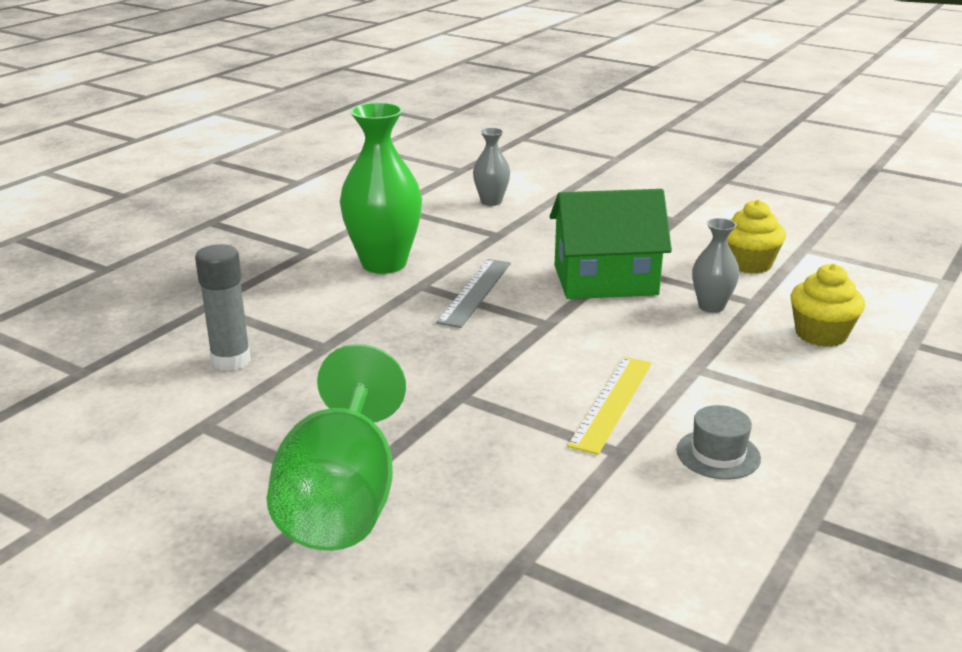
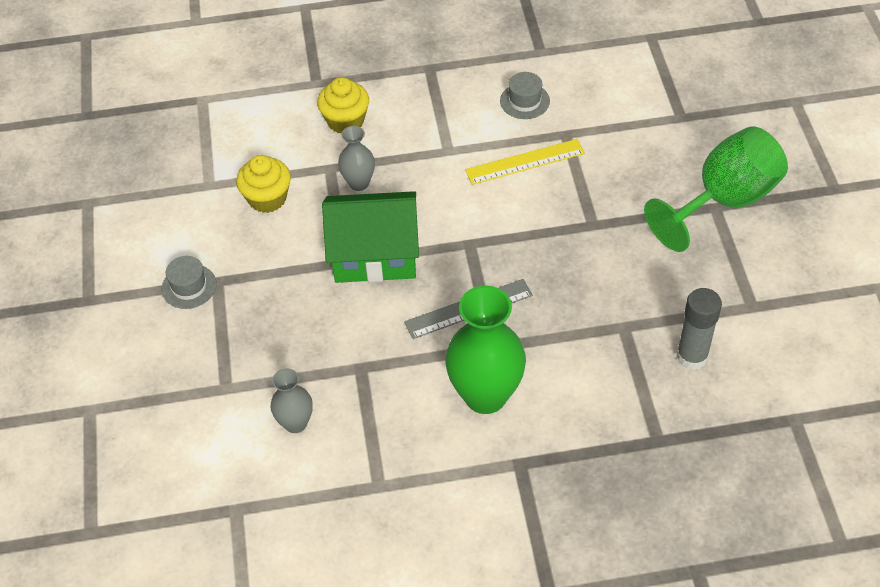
camera: 130 degrees left, 25 degrees up
green house [550,189,672,299] -> green house turned 45 degrees counterclockwise [322,191,419,283]
none -> grey hat [162,256,217,309]

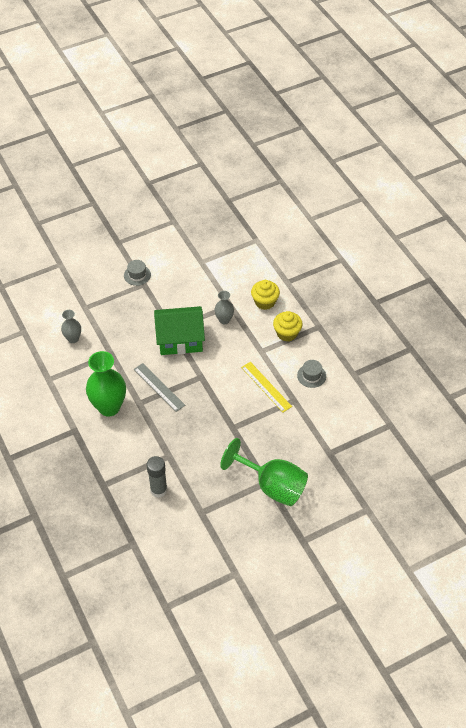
camera: 70 degrees right, 0 degrees up
yellow cupcake [236,155,291,213] -> yellow cupcake moved to [273,311,303,342]
green house [322,191,419,283] -> green house turned 75 degrees counterclockwise [154,306,205,355]

